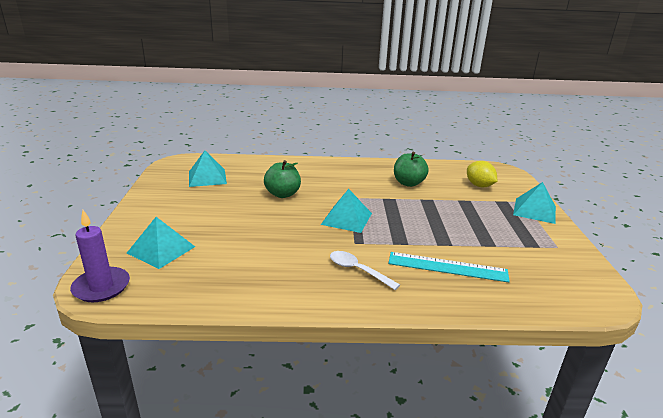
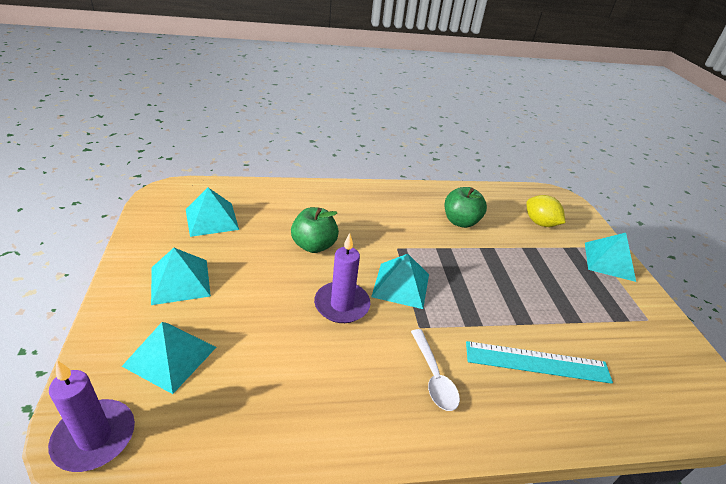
camera: 10 degrees left, 10 degrees up
white spoon [330,251,400,290] -> white spoon turned 135 degrees counterclockwise [411,329,460,411]
none -> turquoise pyramid [151,248,211,305]
none -> purple candle [314,233,370,323]

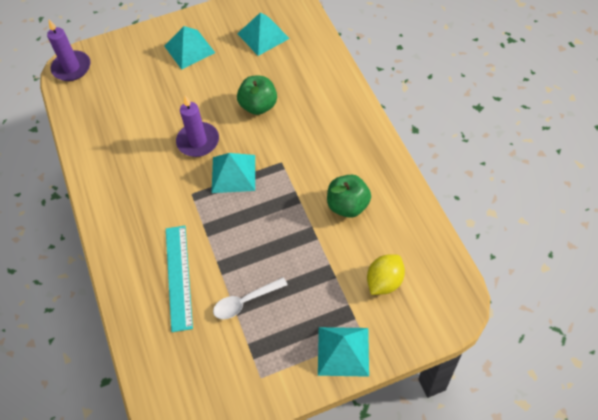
camera: 85 degrees right, 20 degrees up
turquoise pyramid [122,322,216,394] -> none
white spoon [411,329,460,411] -> white spoon moved to [213,277,288,319]

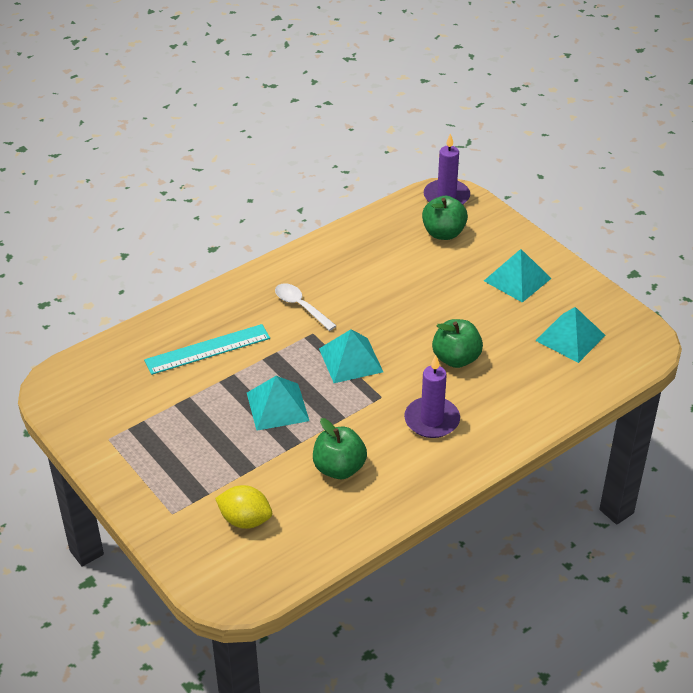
camera: 70 degrees right, 15 degrees down
purple candle [176,96,219,157] -> purple candle moved to [404,355,460,438]
white spoon [213,277,288,319] -> white spoon moved to [275,283,337,331]
turquoise pyramid [318,327,369,377] -> turquoise pyramid moved to [247,376,309,431]
none -> green apple [422,196,468,240]

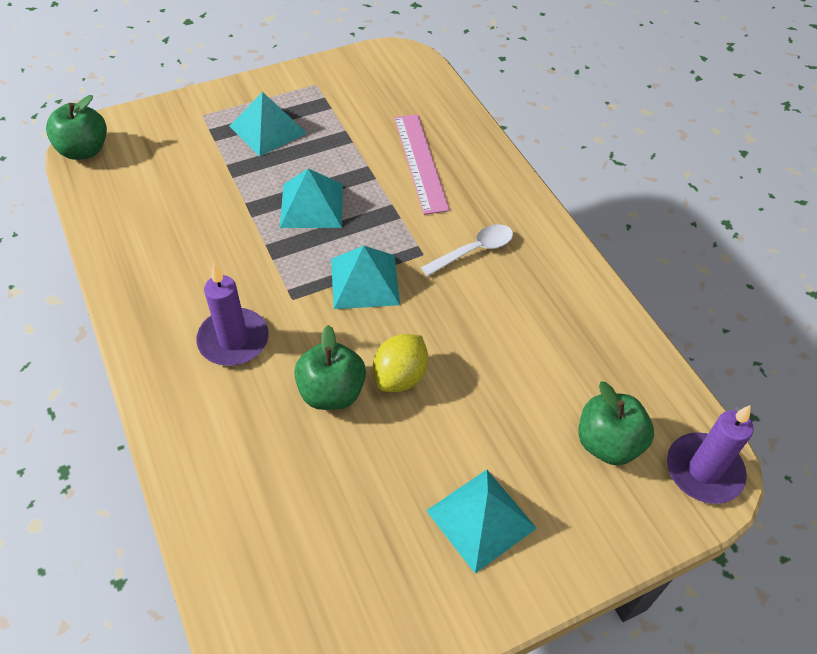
camera: 100 degrees right, 10 degrees up
turquoise ruler [144,324,270,375] -> pink ruler [394,114,450,215]
yellow lemon [215,485,272,529] -> yellow lemon moved to [373,334,428,392]
green apple [313,418,367,479] -> green apple moved to [46,95,107,160]
turquoise pyramid [535,307,606,363] -> turquoise pyramid moved to [229,92,307,157]

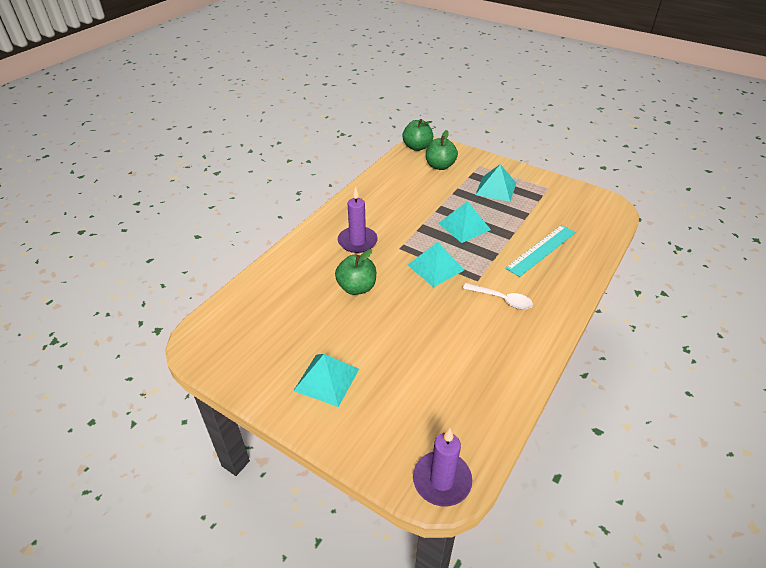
camera: 60 degrees right, 10 degrees down
yellow lemon [373,334,428,392] -> none
pink ruler [394,114,450,215] -> turquoise ruler [505,225,576,277]
green apple [578,381,654,466] -> green apple moved to [426,130,458,170]

